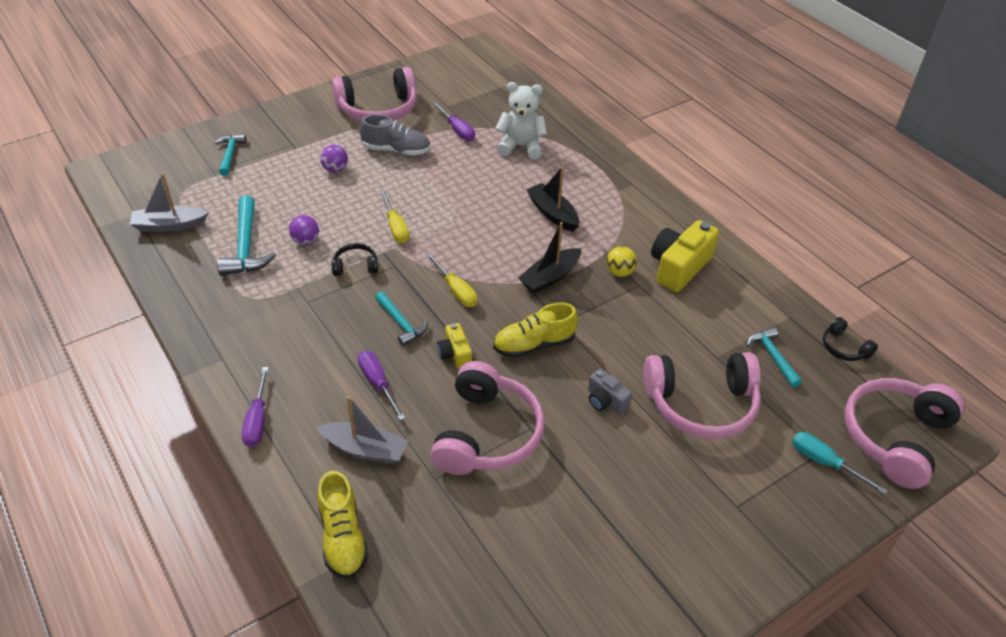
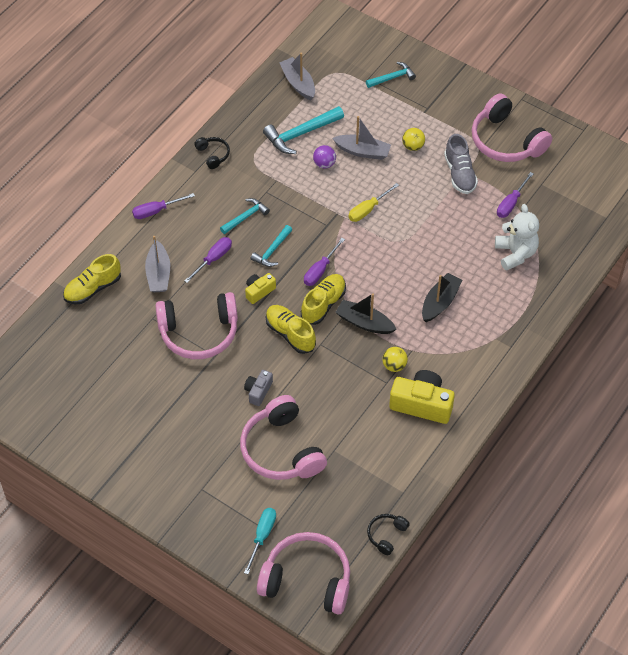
camera: 70 degrees right, 10 degrees up
purple ball [320,145,348,172] -> yellow ball [402,128,425,151]
black headphones [331,243,378,276] -> black headphones moved to [194,137,230,169]
yellow screwdriver [426,253,477,307] -> purple screwdriver [304,238,345,286]
turquoise hammer [747,327,802,388] -> turquoise hammer moved to [220,198,270,234]
none -> yellow shoe [301,274,346,325]
none -> grey boat [332,116,391,160]

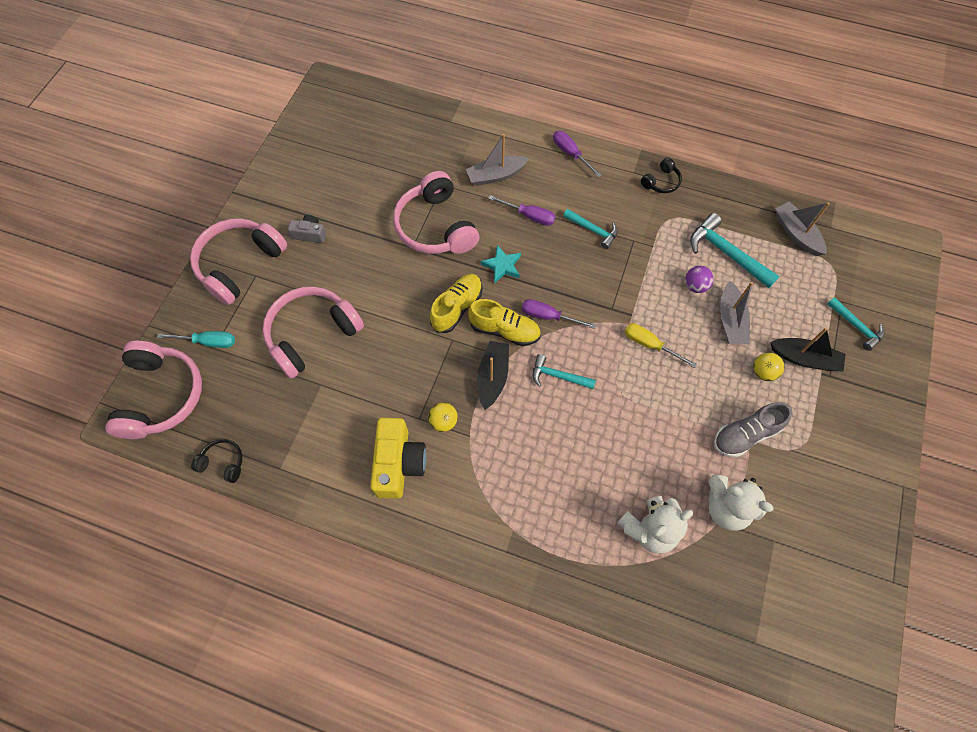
camera: 75 degrees right, 10 degrees up
yellow shoe [63,254,121,304] -> none
grey camera [244,370,273,406] -> grey camera moved to [288,215,326,243]
yellow camera [245,273,276,304] -> turquoise star [481,245,521,283]
turquoise hammer [251,225,292,267] -> turquoise hammer moved to [532,354,596,389]
grey boat [279,53,315,100] -> grey boat turned 75 degrees counterclockwise [775,202,830,256]
black boat [422,273,462,322] -> black boat moved to [770,327,846,371]
pink headphones [472,93,552,162] -> pink headphones moved to [190,219,287,305]
purple screwdriver [497,172,533,218] -> white teddy bear [709,475,774,531]

